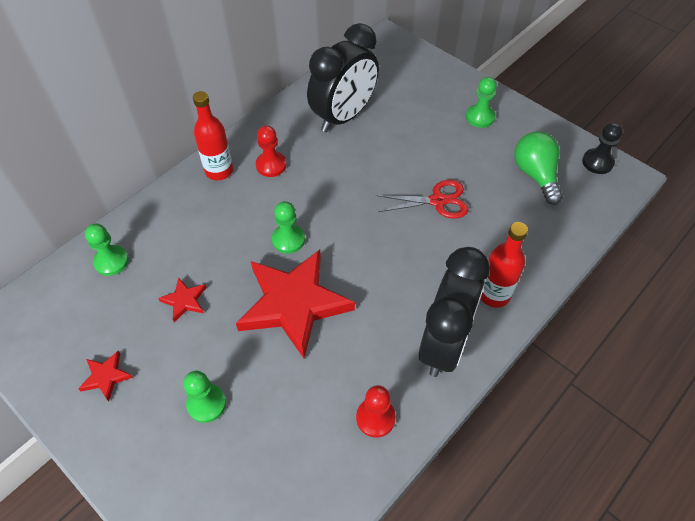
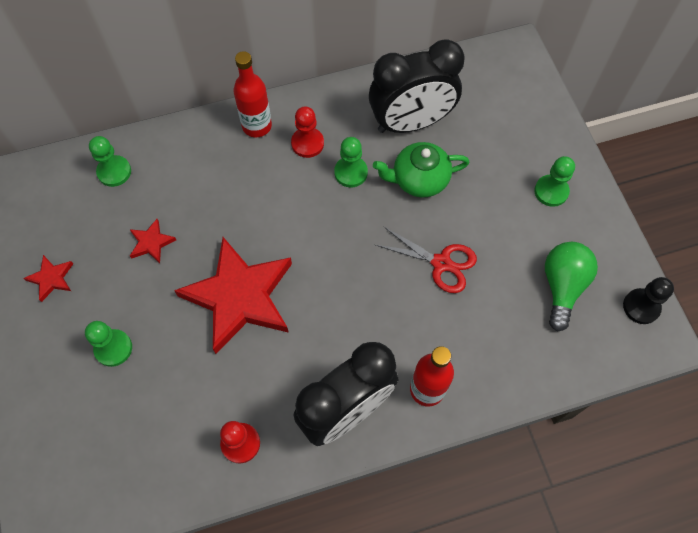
camera: 30 degrees right, 10 degrees up
green pawn [272,201,305,254] -> green pawn moved to [334,137,368,187]
none -> green teapot [373,142,470,197]

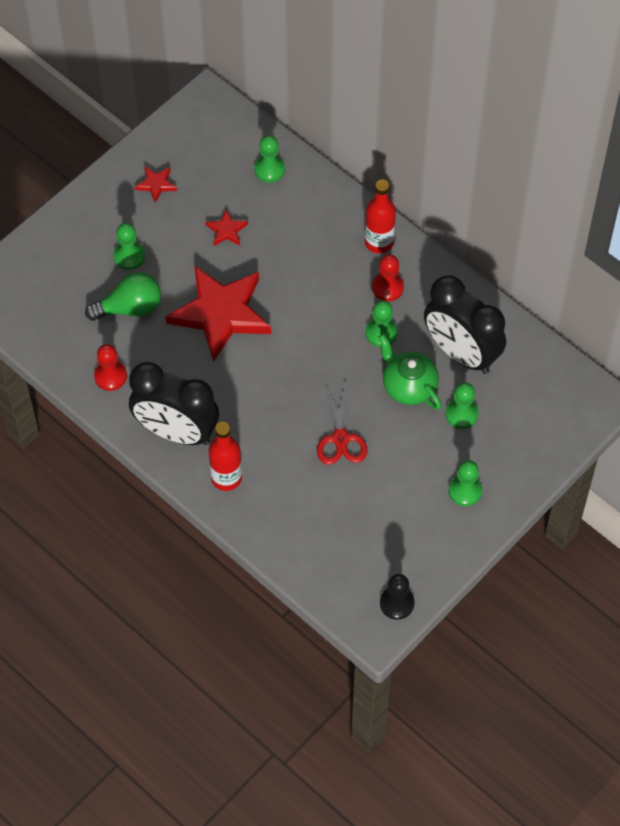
camera: 60 degrees right, 5 degrees down
green light bulb [545,242,598,332] -> green light bulb moved to [85,272,161,321]
none -> green pawn [445,382,479,429]

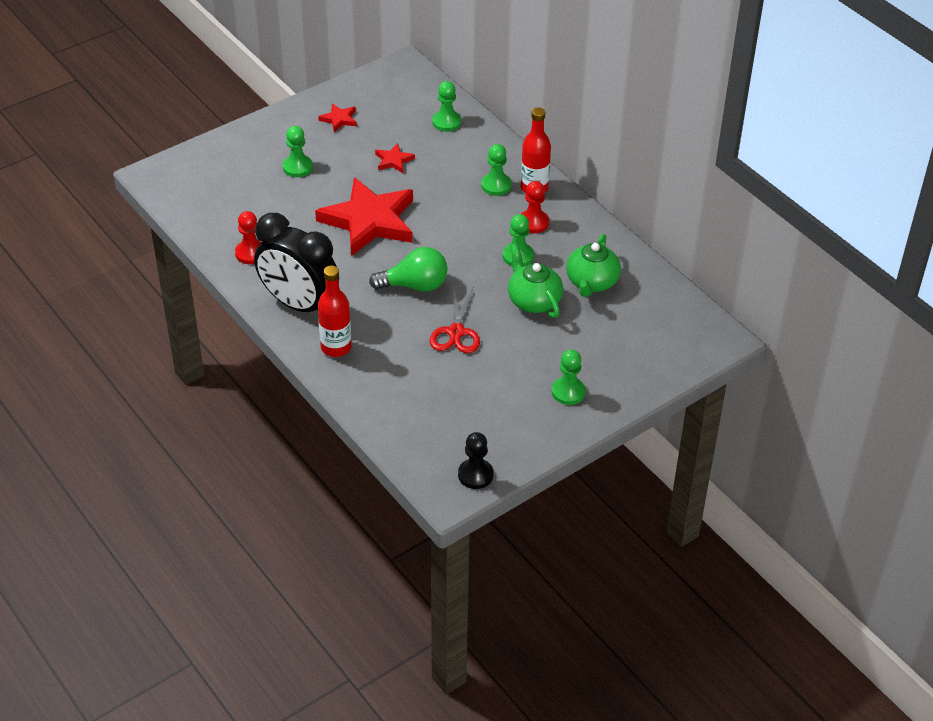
camera: 10 degrees right, 15 degrees down
green light bulb [85,272,161,321] -> green light bulb moved to [369,247,448,291]
black clock [424,275,506,374] -> green teapot [566,234,621,297]
green pawn [445,382,479,429] -> green pawn moved to [481,144,511,196]

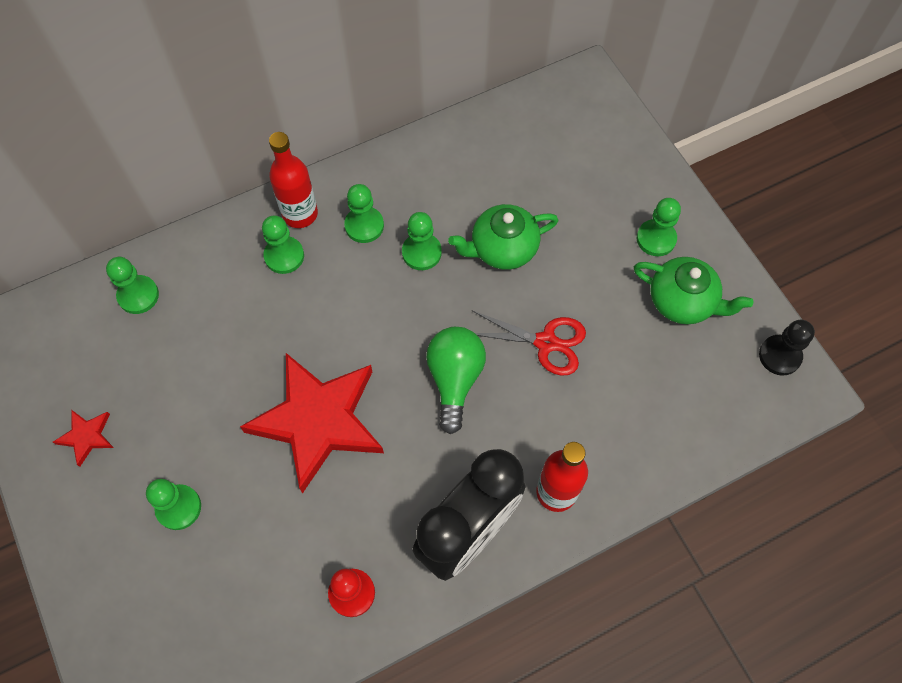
camera: 80 degrees left, 20 degrees up
red star [375,143,415,173] -> none
red pawn [521,181,549,233] -> green pawn [344,184,384,243]
green teapot [566,234,621,297] -> green teapot moved to [634,257,753,324]

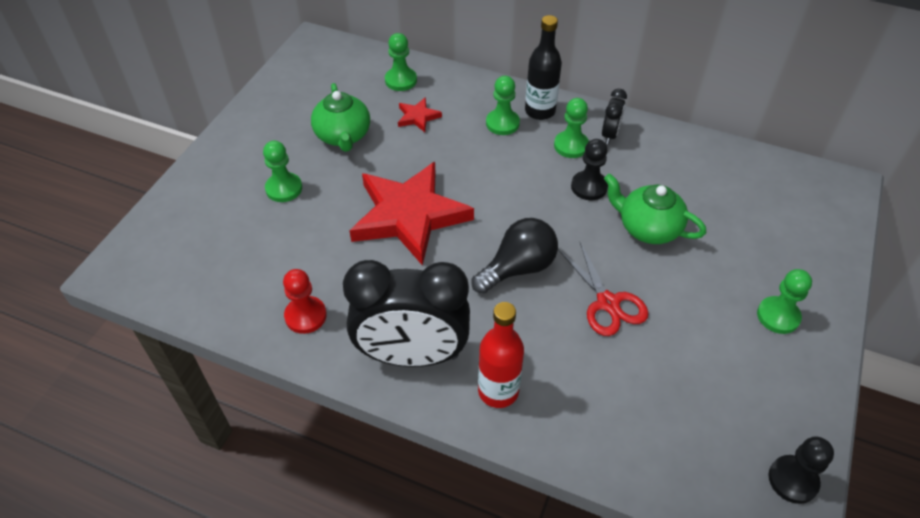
camera: 50 degrees right, 15 degrees down
red star [53,410,114,467] -> red star moved to [398,97,442,132]
red bottle [269,132,318,228] -> black bottle [525,15,562,120]
green pawn [402,212,442,270] -> black pawn [571,139,608,200]
green light bulb [426,327,486,434] -> black light bulb [472,218,558,294]
green teapot [634,257,753,324] -> green teapot moved to [311,83,370,152]
none -> black clock [602,89,627,144]

